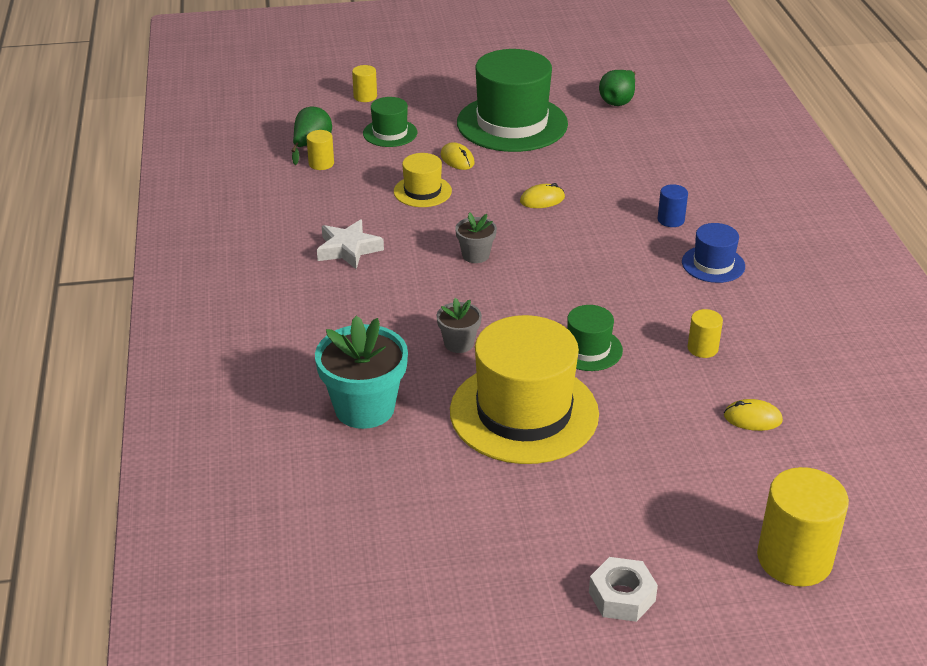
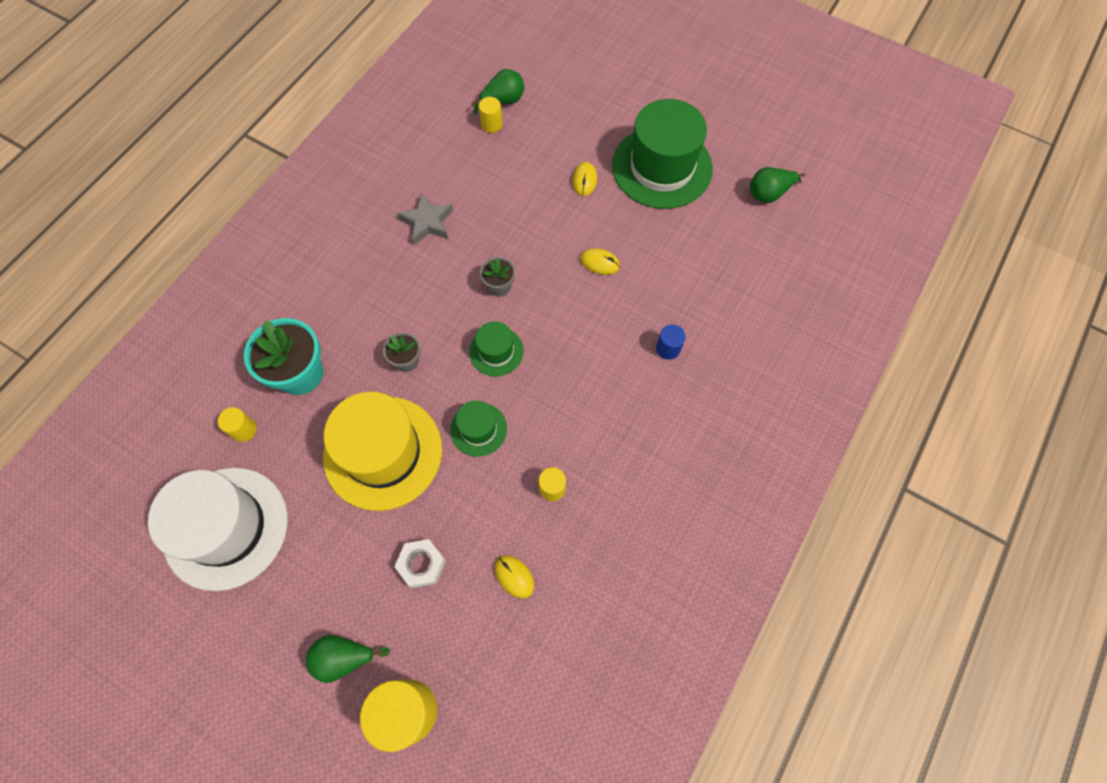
camera: 40 degrees right, 30 degrees up
white star [317,219,384,269] -> grey star [397,193,453,245]
yellow cylinder [352,65,377,102] -> yellow cylinder moved to [218,407,257,442]
green hat [363,97,417,147] -> green hat moved to [469,321,524,377]
yellow hat [394,153,452,207] -> none
white nut [589,557,658,622] -> white nut moved to [394,539,446,588]
blue hat [682,223,745,283] -> none
none -> white hat [148,468,288,591]
none -> green pear [306,635,390,683]

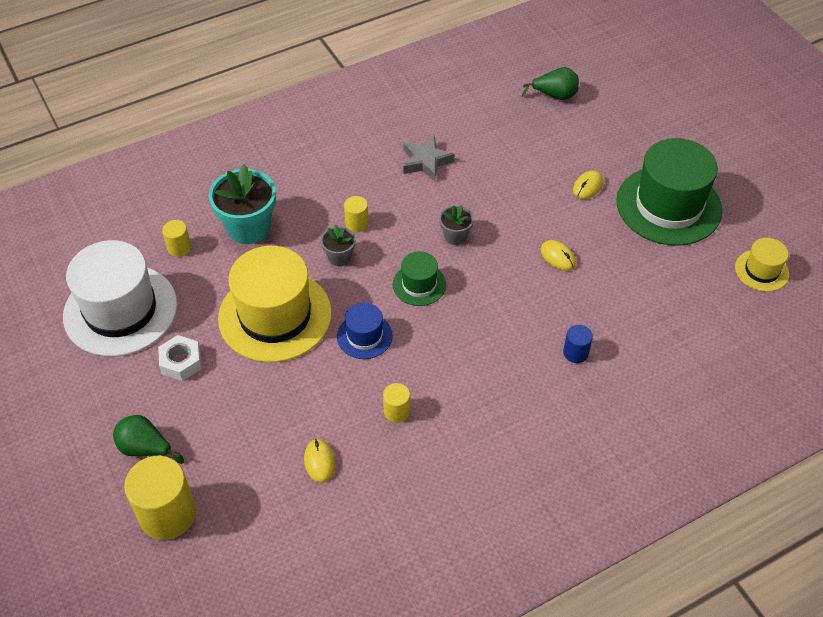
camera: 30 degrees right, 15 degrees down
white nut [394,539,446,588] -> white nut moved to [158,335,202,381]
green hat [450,400,507,457] -> blue hat [337,303,393,359]
yellow cylinder [479,97,502,133] -> yellow cylinder moved to [344,196,369,232]
green pear [750,167,805,203] -> yellow hat [735,238,789,292]

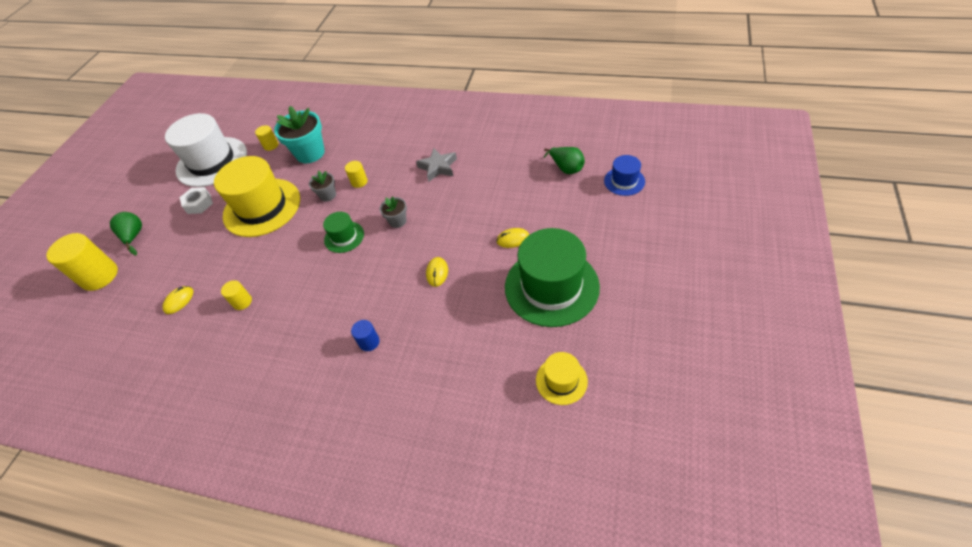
camera: 50 degrees right, 0 degrees up
blue hat [337,303,393,359] -> blue hat moved to [604,155,645,196]

